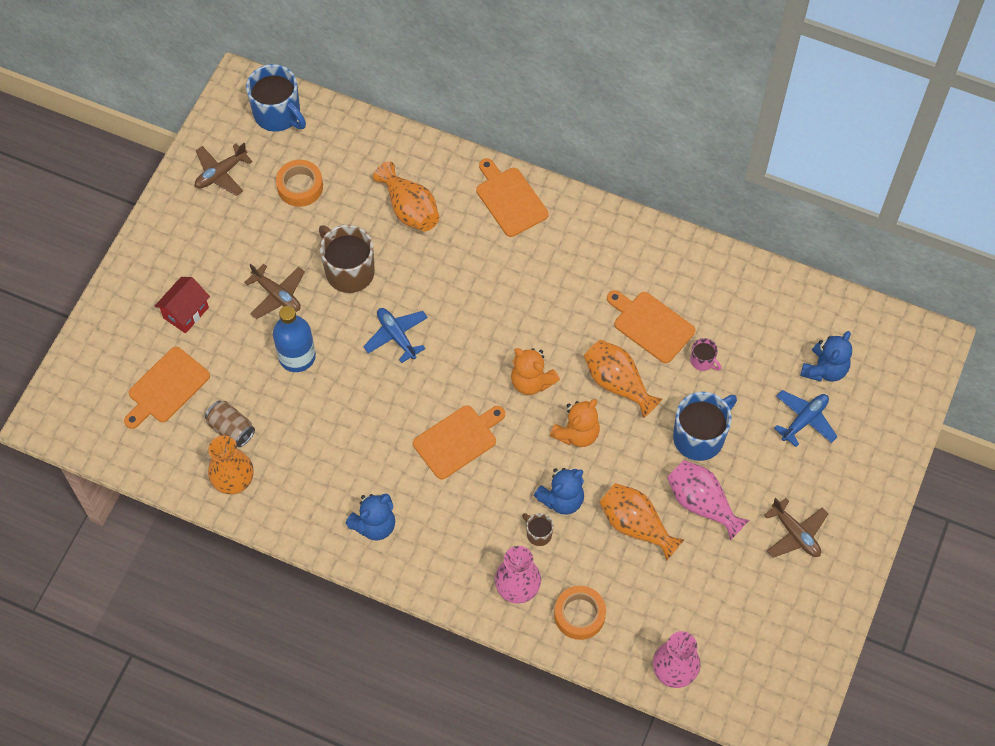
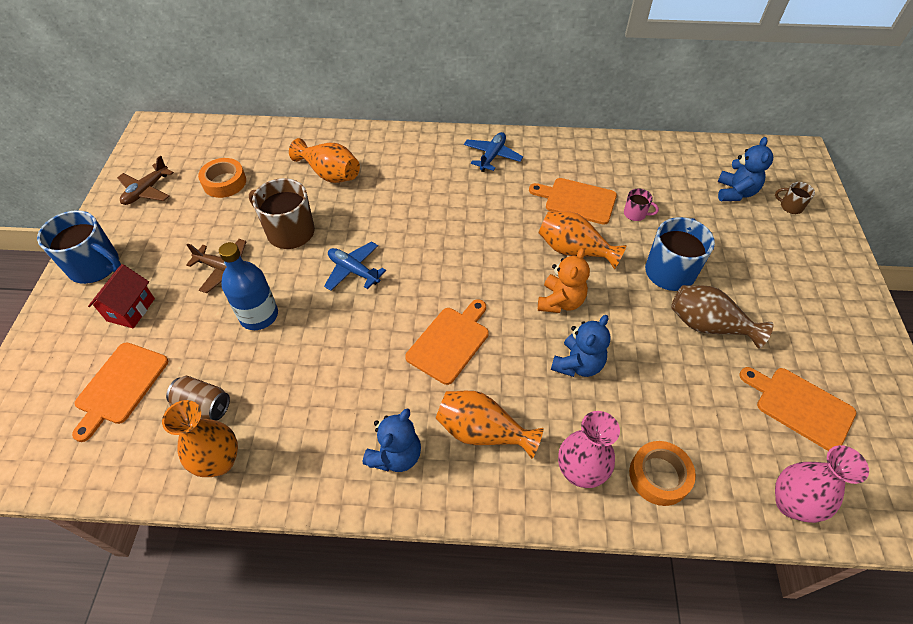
camera: 20 degrees left, 10 degrees down
blue mug [246,64,306,132] -> blue mug moved to [37,210,121,284]
orange cutting board [476,158,549,237] -> orange cutting board moved to [739,367,856,451]
orange teddy bear [511,348,560,395] -> none
brown mug [522,513,553,546] -> brown mug moved to [775,182,815,214]
orange vase [599,483,685,561] -> orange vase moved to [436,391,544,459]
pink vase [667,460,750,540] -> brown vase [671,285,773,348]
brown plane [764,498,828,558] -> none
blue plane [774,390,837,447] -> blue plane moved to [464,132,523,172]

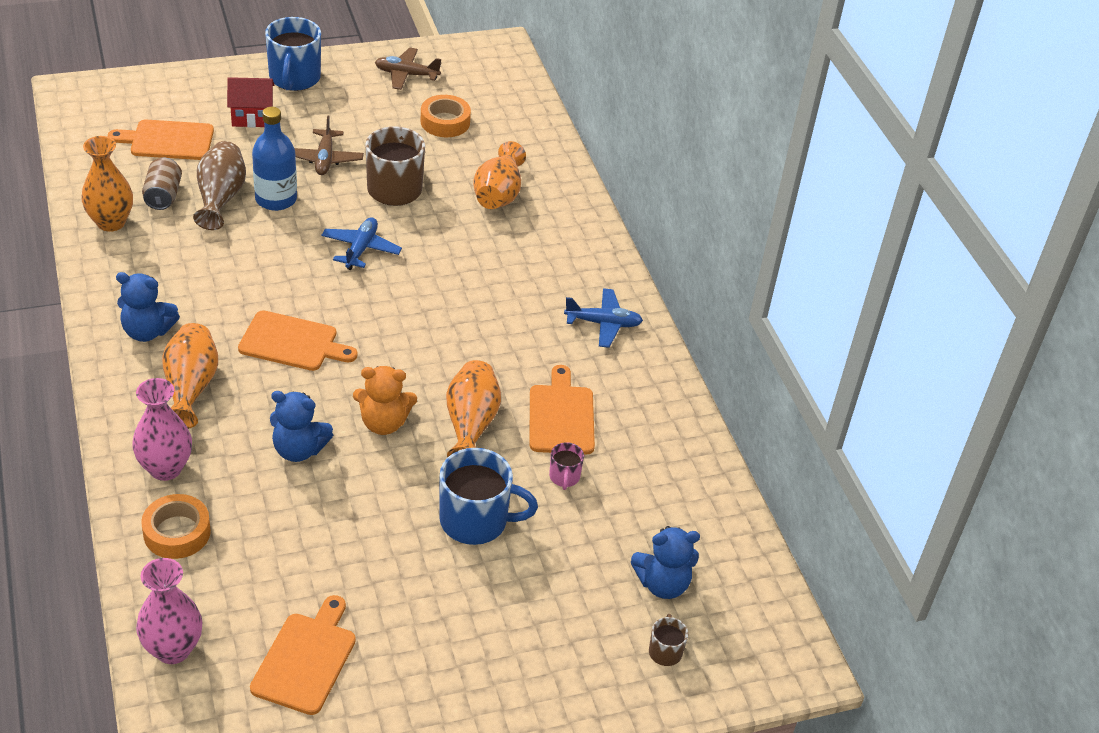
camera: 65 degrees right, 10 degrees down
brown vase [671,285,773,348] -> brown vase moved to [193,141,246,230]

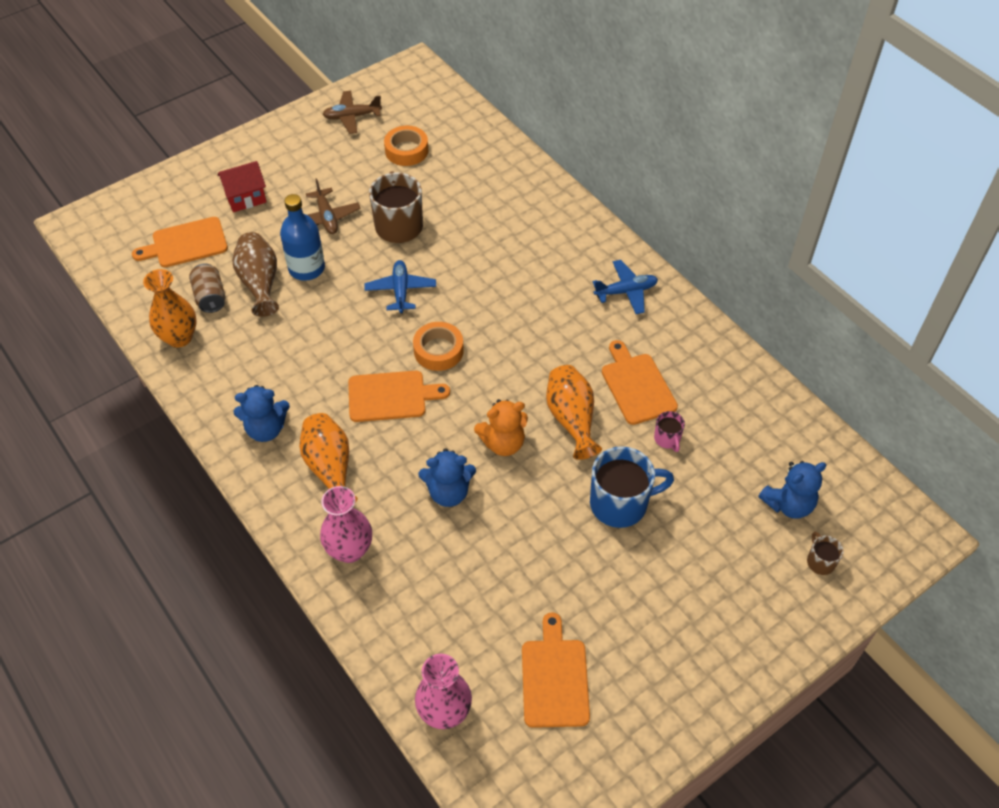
camera: 15 degrees left, 10 degrees up
orange tape [141,494,211,559] -> orange tape moved to [413,322,464,371]
blue mug [265,17,321,91] -> none
orange vase [473,141,526,209] -> none

